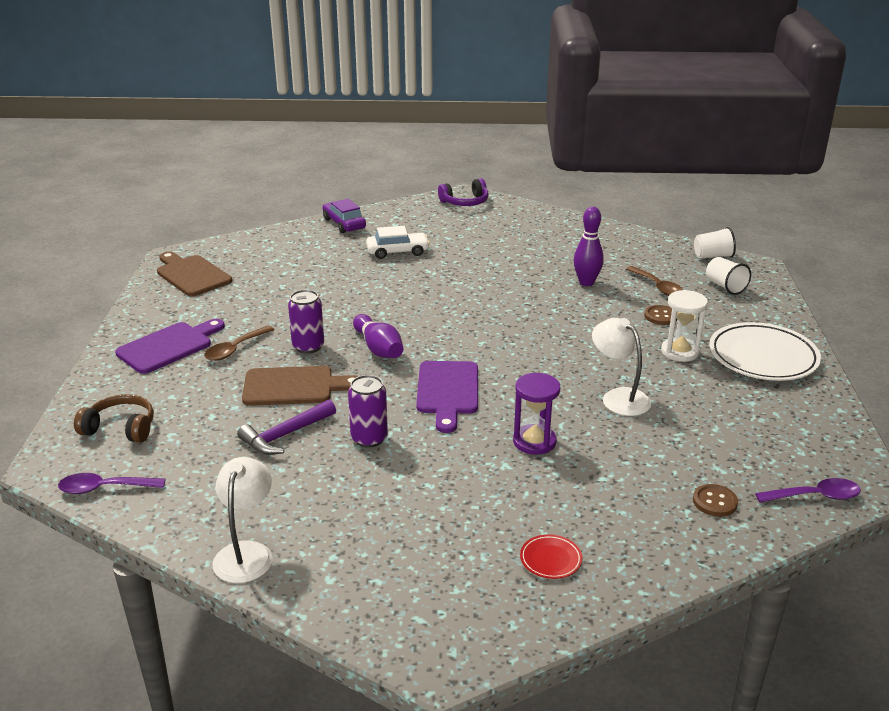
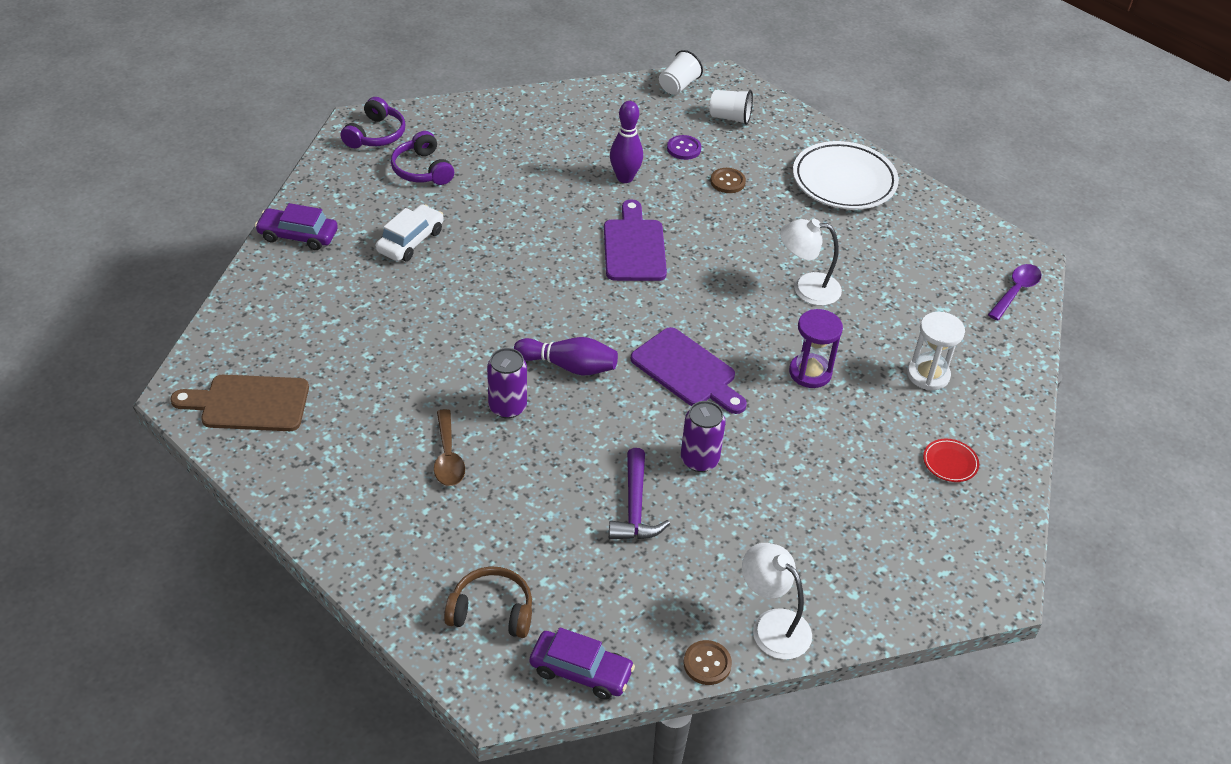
camera: 50 degrees left, 15 degrees up
purple spoon [58,473,166,494] -> purple car [530,627,635,700]
brown headphones [74,394,154,443] -> brown headphones turned 45 degrees clockwise [444,566,532,638]
purple cutting board [115,319,225,374] -> purple cutting board moved to [604,199,667,281]
brown cutting board [242,366,358,406] -> none
brown spoon [626,266,683,296] -> purple button [667,135,701,160]
white hourglass [661,290,708,362] -> white hourglass moved to [907,312,965,390]
brown button [693,484,738,517] -> brown button moved to [684,640,732,685]
none -> purple headphones [391,131,454,185]

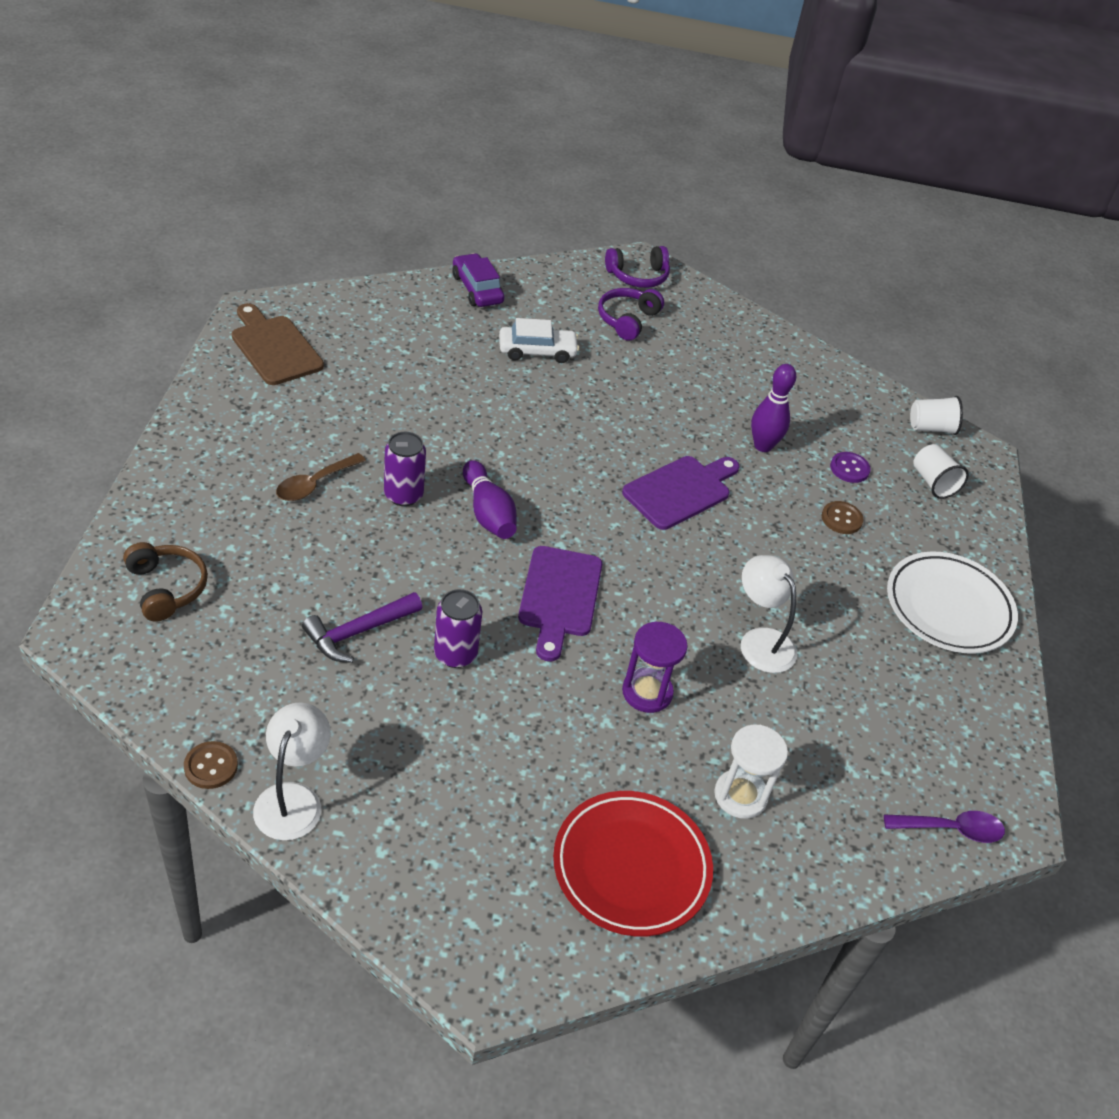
camera: 50 degrees right, 0 degrees up
purple car [530,627,635,700] -> none
red plate [923,439,979,482] -> red plate [553,791,713,936], size x2.29

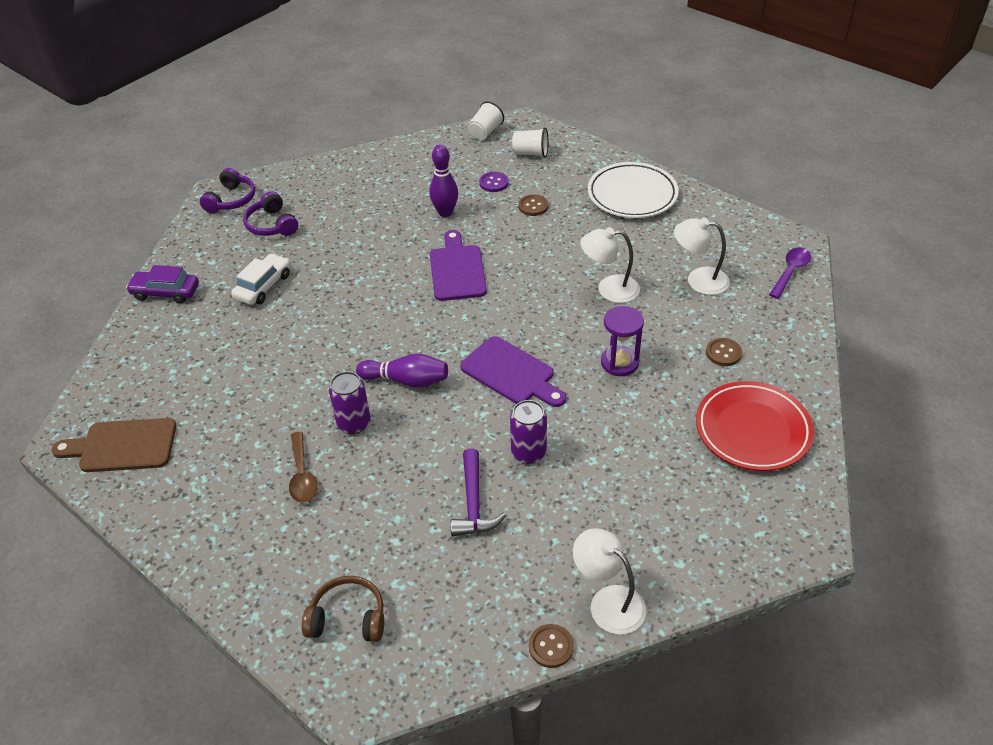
camera: 50 degrees left, 0 degrees up
white hourglass [714,724,788,819] -> brown button [706,338,742,366]
none -> white lamp [674,217,730,295]

